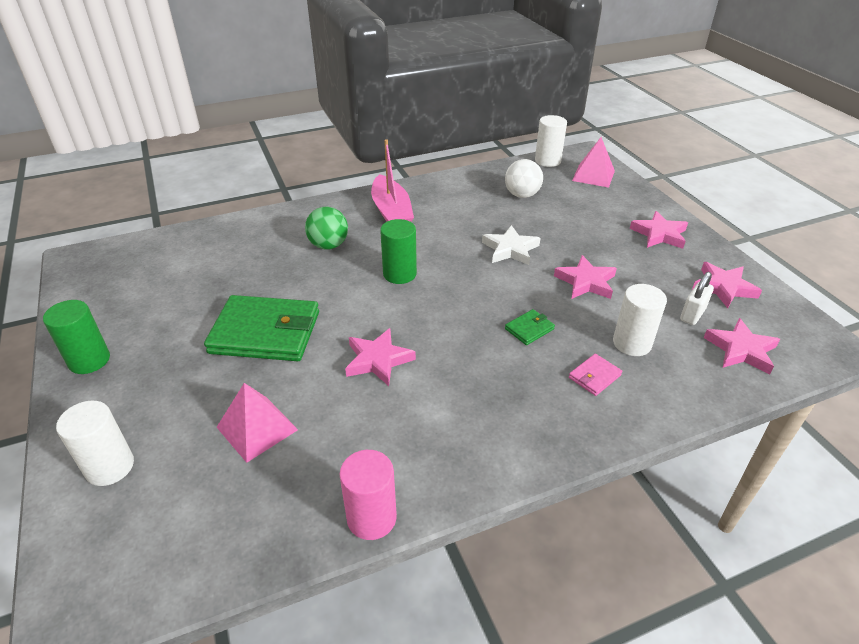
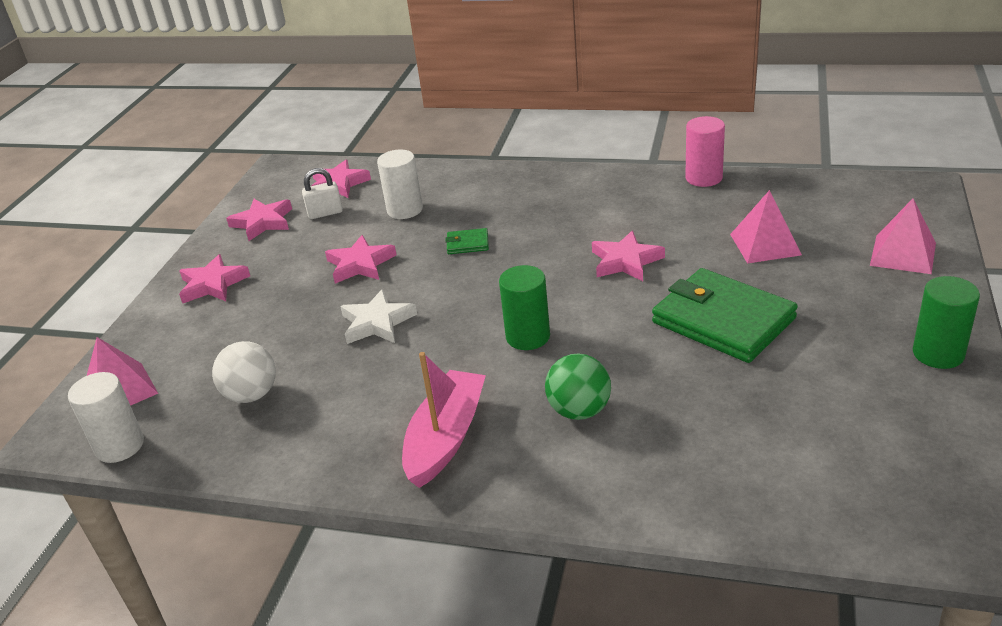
camera: 140 degrees left, 5 degrees down
white cylinder [56,401,134,486] -> pink pyramid [870,198,936,274]
pink wallet [569,354,622,396] -> none

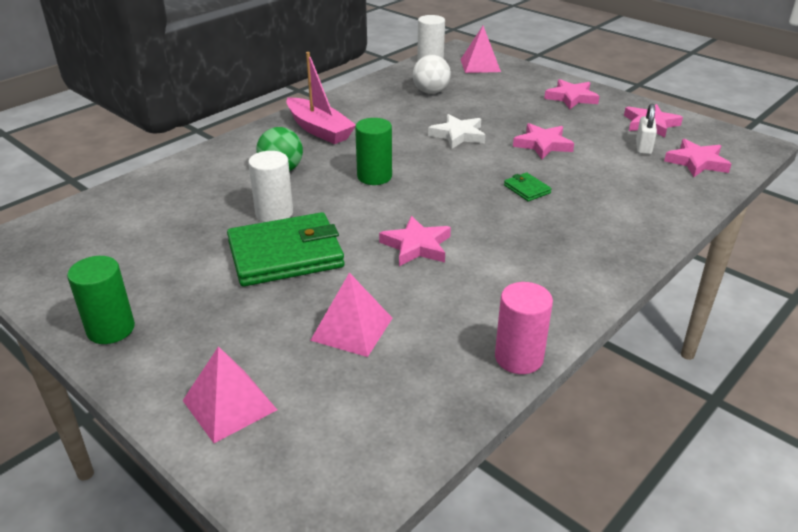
camera: 115 degrees right, 0 degrees up
white cylinder [377,150,423,219] -> white cylinder moved to [248,151,293,222]
green wallet [445,228,489,254] -> green wallet turned 60 degrees counterclockwise [504,173,552,201]

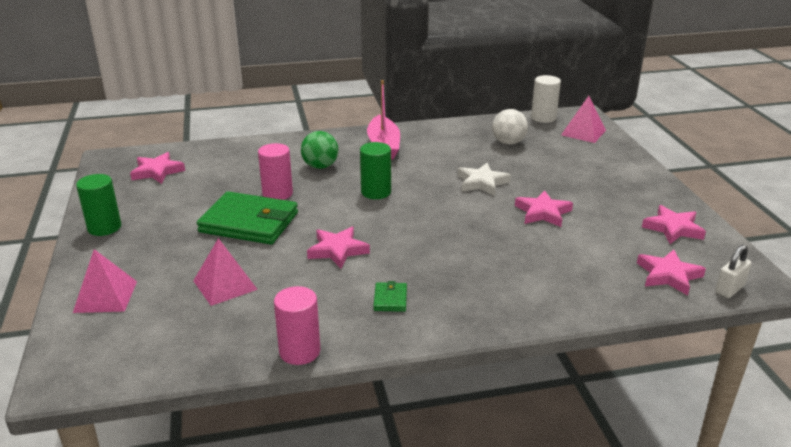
camera: 35 degrees right, 5 degrees down
white cylinder [248,151,293,222] -> pink cylinder [258,143,293,200]
green wallet [504,173,552,201] -> green wallet moved to [373,281,407,312]
pink star [544,79,600,109] -> pink star moved to [130,152,185,184]
white padlock [636,104,657,155] -> white padlock moved to [715,244,751,298]

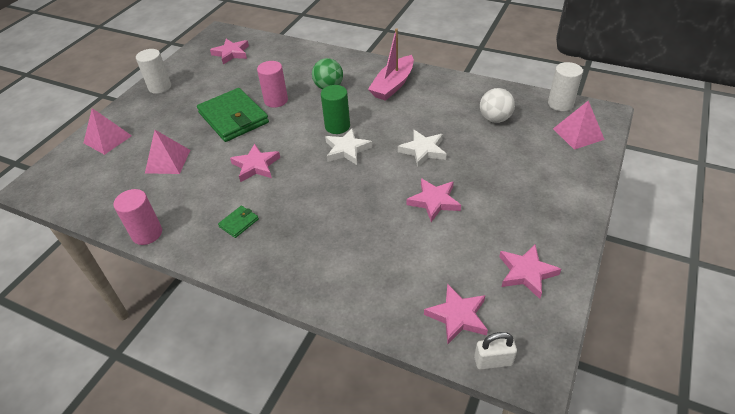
camera: 40 degrees right, 15 degrees up
green cylinder [76,174,121,236] -> white cylinder [136,49,171,94]
none -> white star [325,128,372,165]

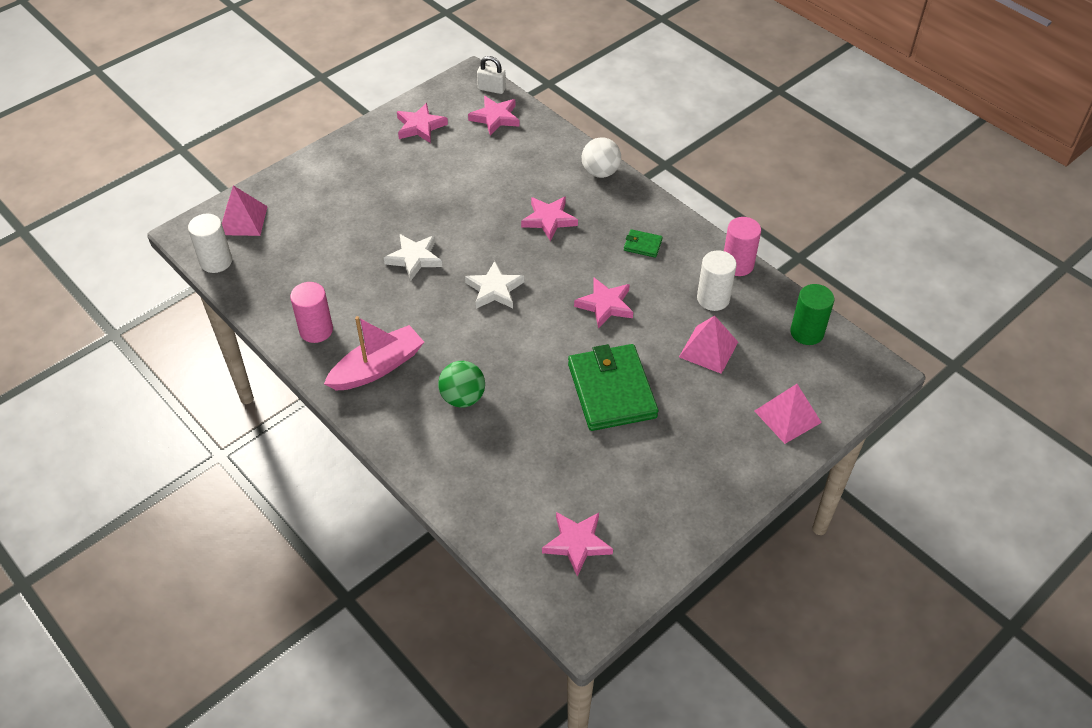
camera: 160 degrees left, 5 degrees up
white cylinder [136,49,171,94] -> white cylinder moved to [697,250,736,311]
green wallet [218,206,259,238] -> green wallet turned 45 degrees clockwise [624,229,663,258]
pink cylinder [257,61,288,108] -> pink cylinder moved to [290,282,333,343]
green cylinder [321,85,350,134] -> green cylinder moved to [790,284,834,345]
pink star [407,178,461,222] -> pink star moved to [521,196,578,241]
white ball [480,88,515,123] -> white ball moved to [581,137,621,178]

